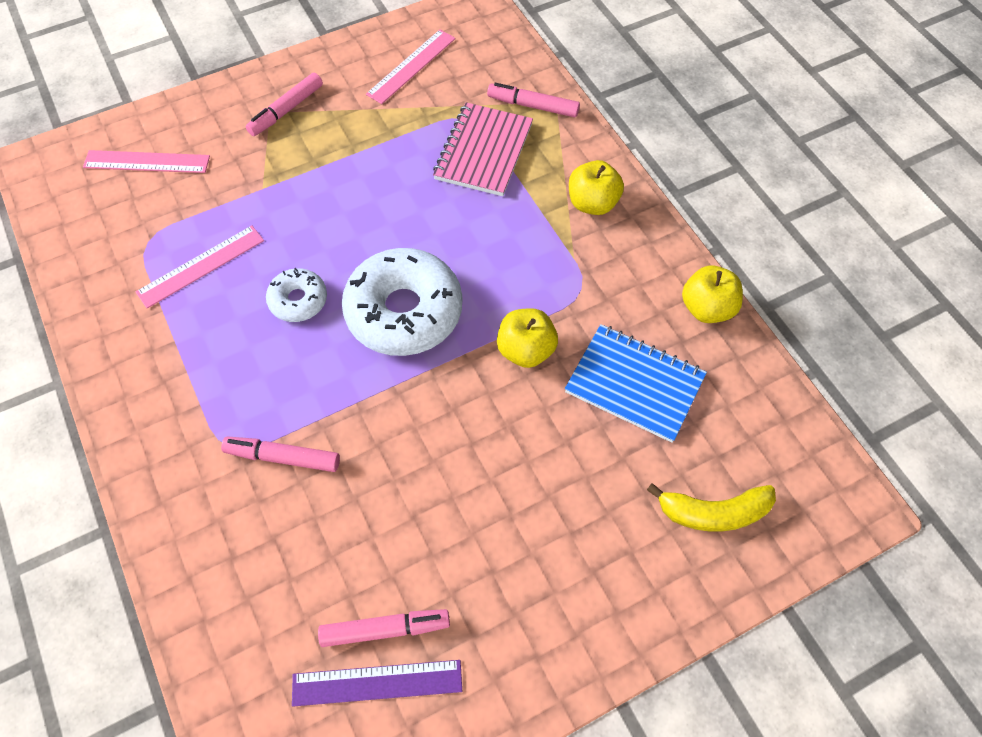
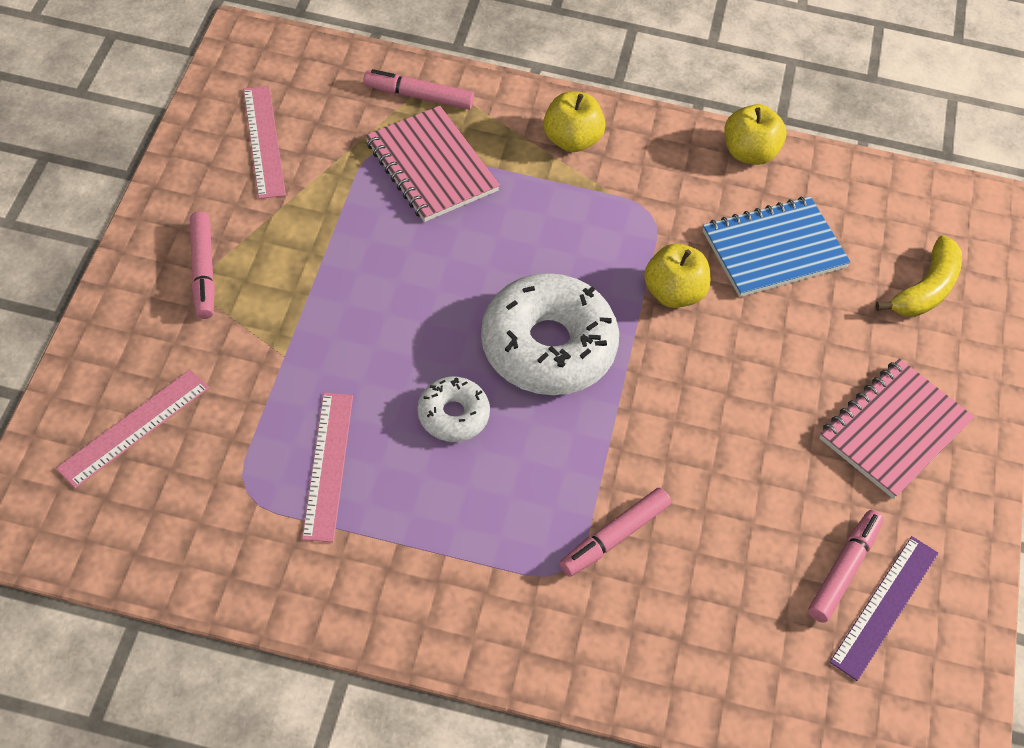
camera: 55 degrees left, 5 degrees down
pink marker [487,83,580,117] -> pink marker turned 45 degrees clockwise [363,69,474,110]
none -> pink notebook [820,358,974,499]

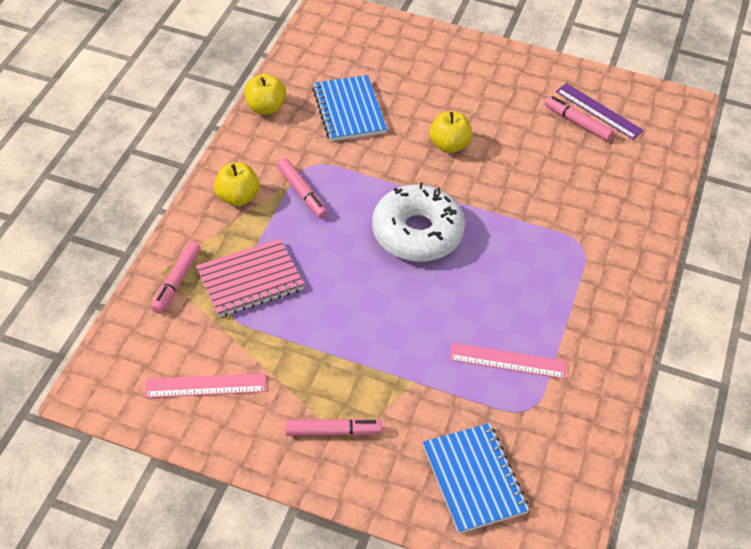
camera: 80 degrees left, 5 degrees down
pink ruler [56,370,209,488] -> blue notebook [423,423,529,534]
white donut [417,376,490,442] -> none
pink marker [559,488,671,576] -> pink marker moved to [277,158,328,219]
yellow apple [644,244,710,308] -> yellow apple moved to [429,111,472,153]
pink notebook [820,358,974,499] -> none
yellow banana [876,235,962,317] -> none

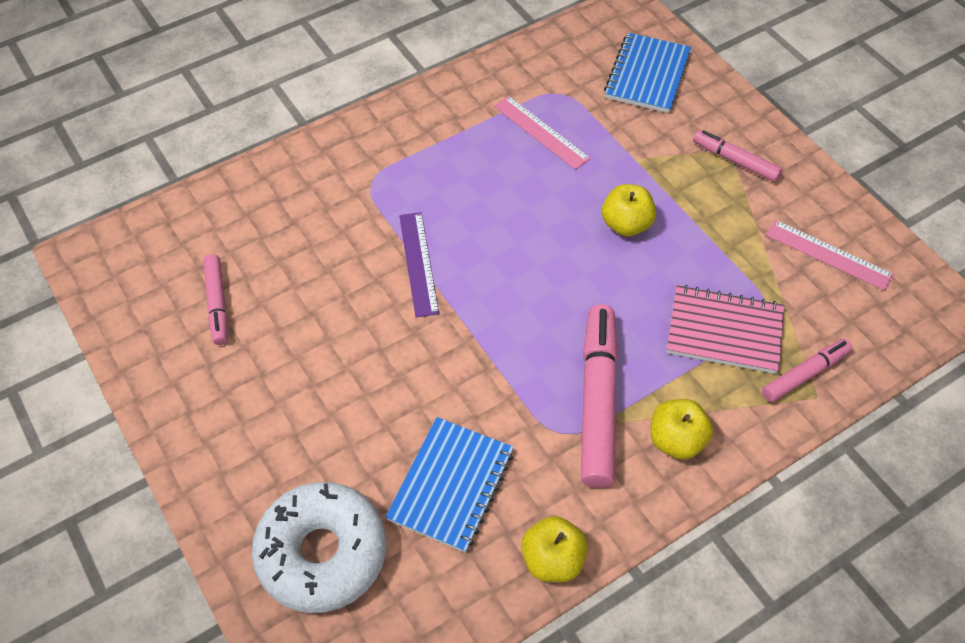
camera: 140 degrees left, 5 degrees up
pink marker [277,158,328,219] -> pink marker [581,304,618,488], size x1.78
white donut [372,183,465,262] -> white donut moved to [252,482,386,613]
yellow apple [429,111,472,153] -> yellow apple moved to [602,184,656,236]
purple ruler [556,83,644,140] -> purple ruler moved to [399,212,439,318]

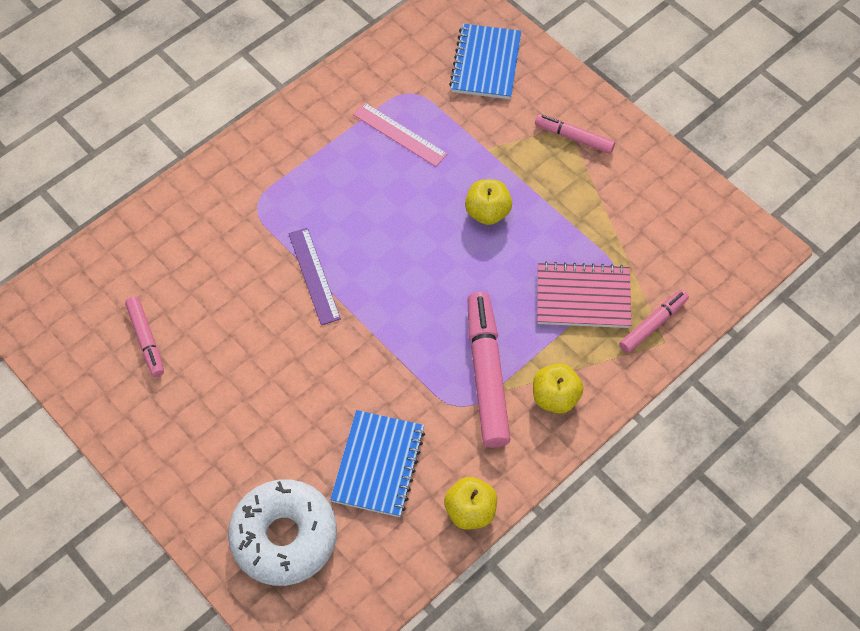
camera: 10 degrees left, 5 degrees up
pink ruler [766,220,894,291] -> none

